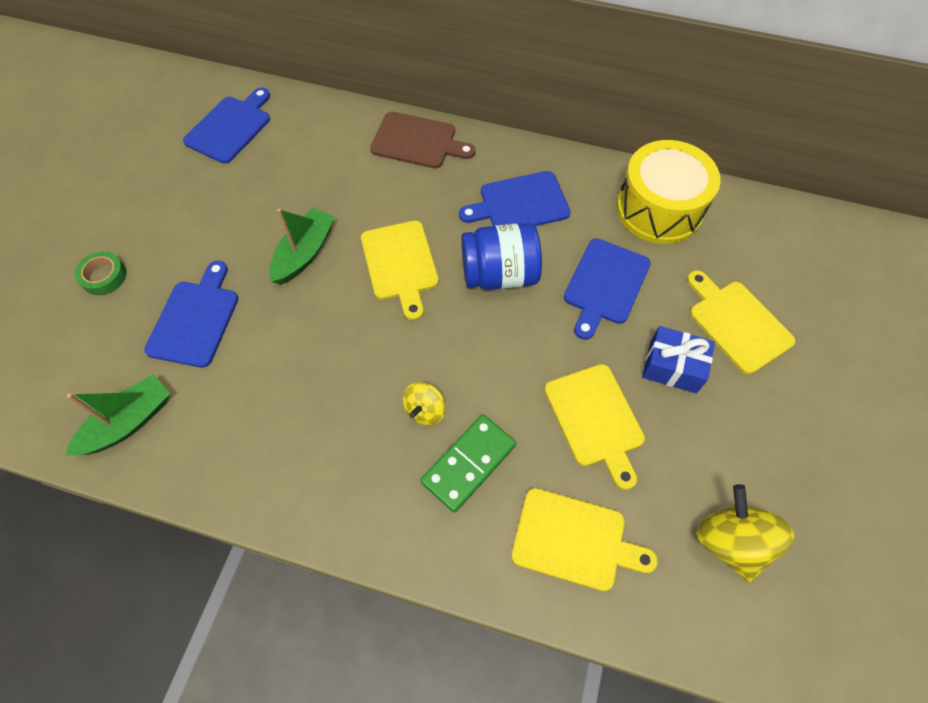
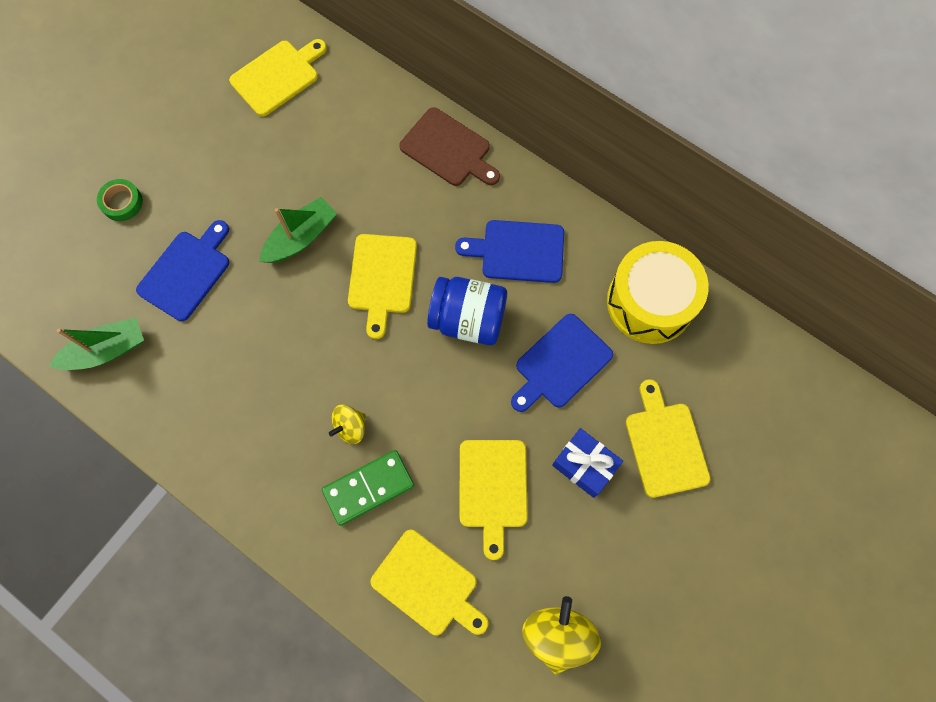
camera: 20 degrees right, 10 degrees up
blue cutting board [183,87,270,164] -> yellow cutting board [229,39,327,117]

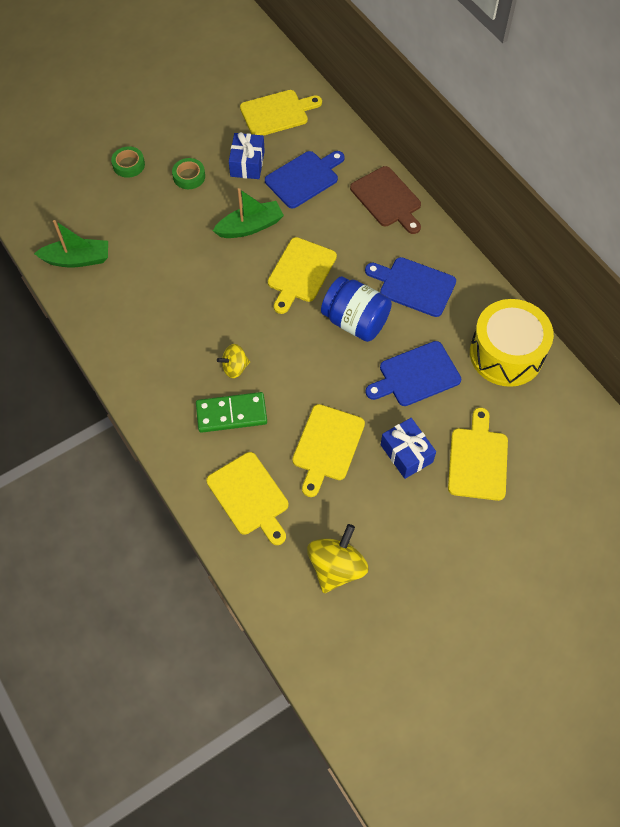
camera: 20 degrees right, 10 degrees down
blue cutting board [136,220,229,321] -> blue cutting board moved to [265,151,345,208]
none -> green tape [172,158,205,189]
none -> blue gift [229,132,265,179]

